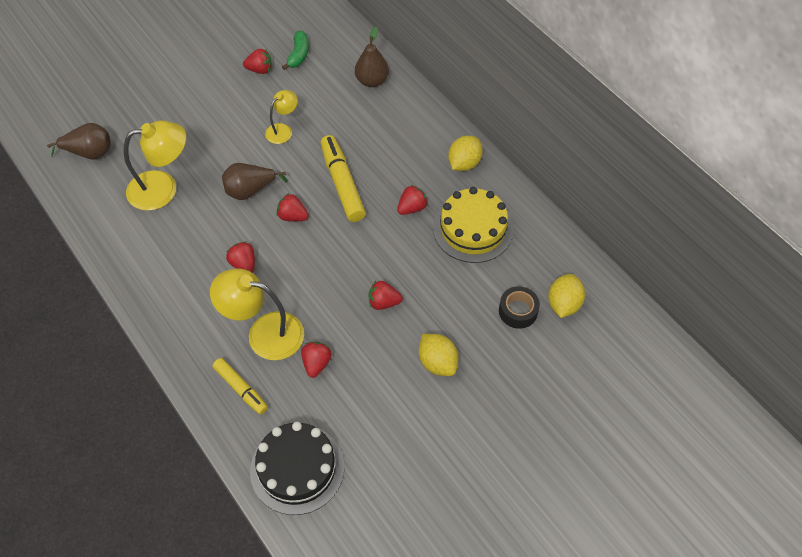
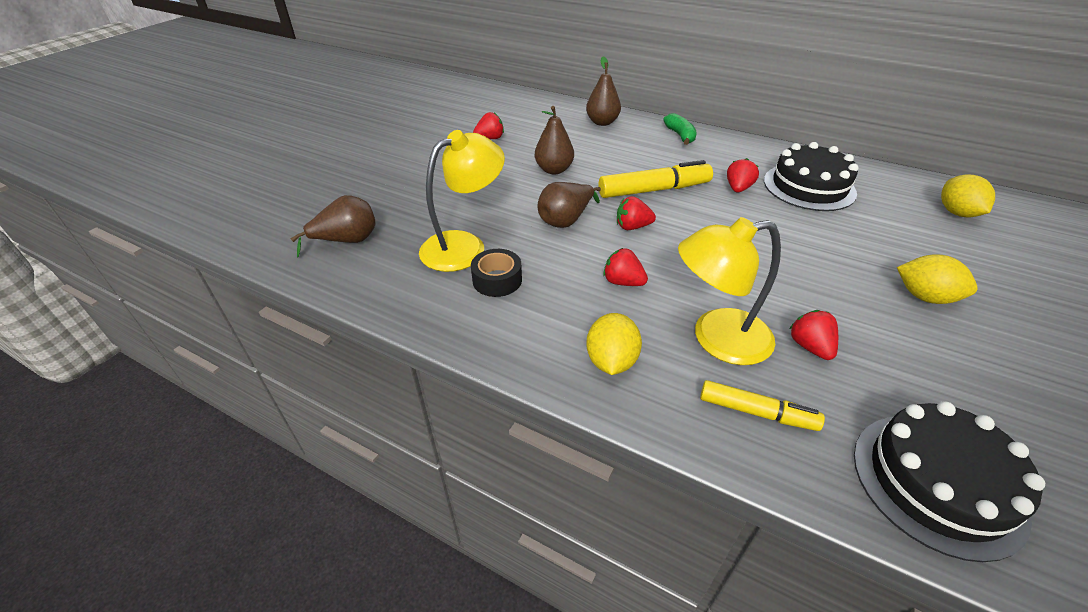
camera: 25 degrees left, 15 degrees down
yellow lamp [265,90,298,144] -> brown pear [535,106,574,174]
green banana [282,30,309,70] -> green banana moved to [663,113,697,145]
yellow marker [321,135,366,222] -> yellow marker turned 120 degrees clockwise [598,160,713,198]
red strawberry [368,281,403,310] -> none
yellow cake [433,187,513,263] -> black cake [764,142,859,211]
yellow lemon [448,135,483,171] -> yellow lemon moved to [586,313,642,375]
black tape [499,287,540,329] -> black tape moved to [471,249,522,297]

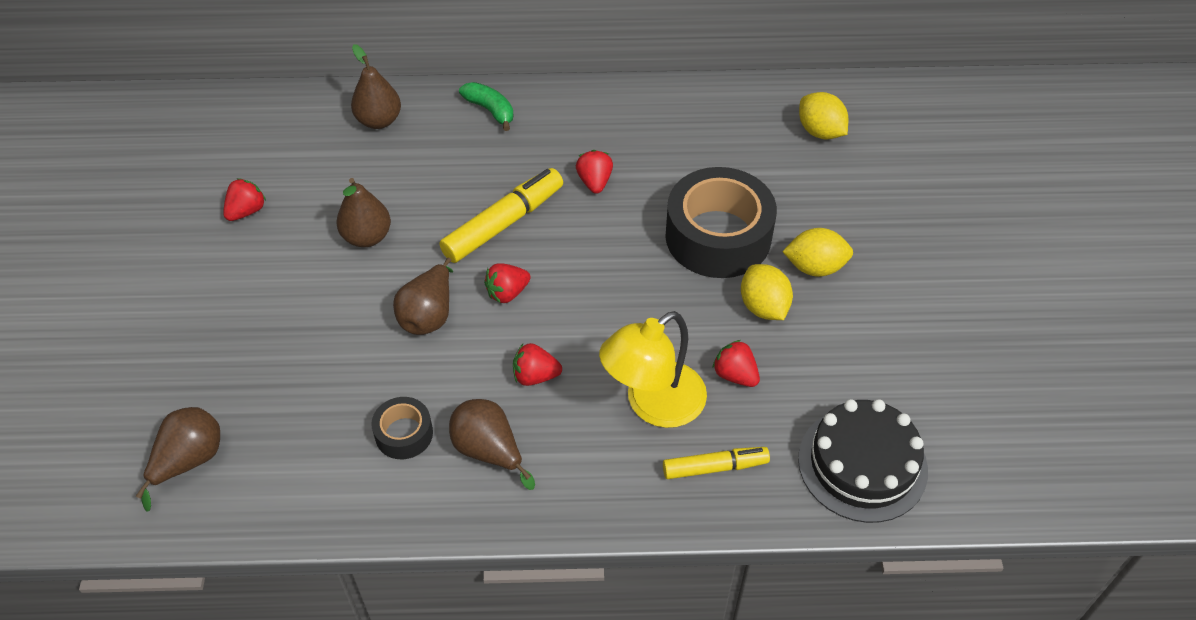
camera: 30 degrees left, 10 degrees up
yellow lamp [419,130,505,272] -> none
yellow lemon [586,313,642,375] -> yellow lemon moved to [741,264,793,320]
black cake [764,142,859,211] -> none
none -> brown pear [449,399,535,490]
none -> black tape [665,167,777,278]

